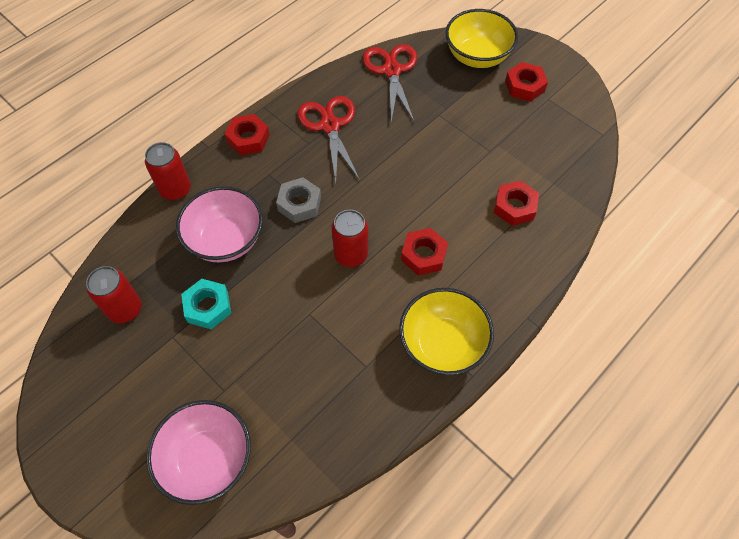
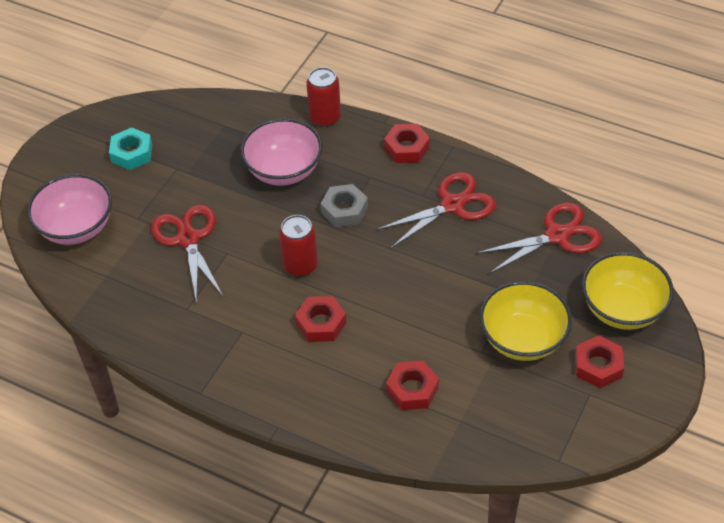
camera: 75 degrees right, 10 degrees down
red can [86,266,142,323] -> none
turquoise nut [181,279,231,329] -> turquoise nut moved to [109,127,152,170]
yellow bowl [399,288,494,375] -> yellow bowl moved to [479,281,572,361]
none -> red scissors [151,205,223,304]

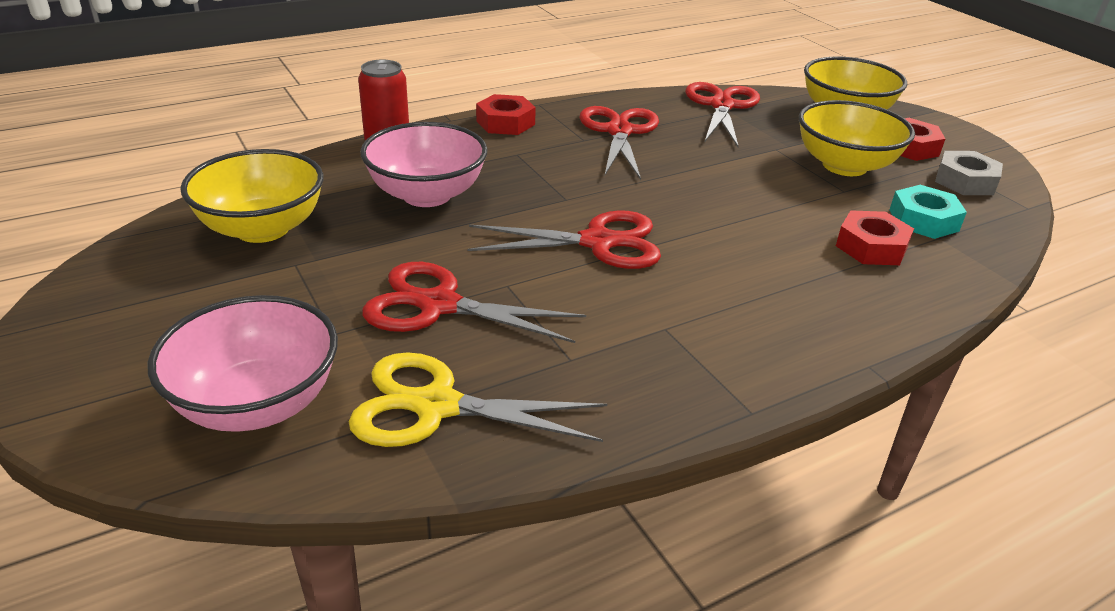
camera: 60 degrees left, 15 degrees down
turquoise nut [109,127,152,170] -> turquoise nut moved to [890,185,967,239]
red can [279,215,318,277] -> red scissors [468,210,661,269]
red nut [295,296,346,342] -> none
grey nut [321,184,368,227] -> grey nut moved to [935,151,1003,195]
none -> yellow bowl [180,149,323,243]
none -> yellow scissors [349,352,607,447]

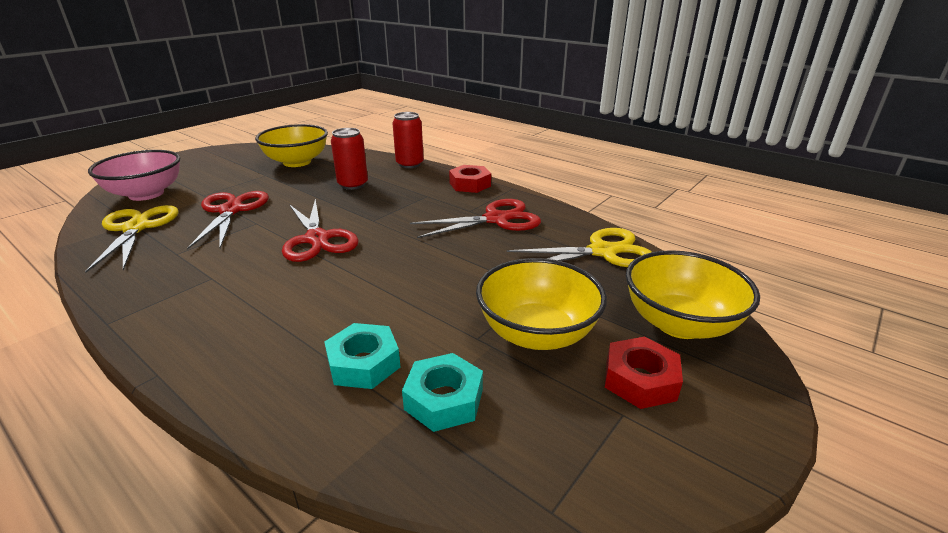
camera: 70 degrees right, 5 degrees down
pink bowl [360,122,487,207] -> red can [331,128,368,190]
red scissors [685,82,760,147] -> yellow scissors [507,228,652,267]
red nut [836,210,914,265] -> turquoise nut [324,323,400,389]
grey nut [935,151,1003,195] -> none

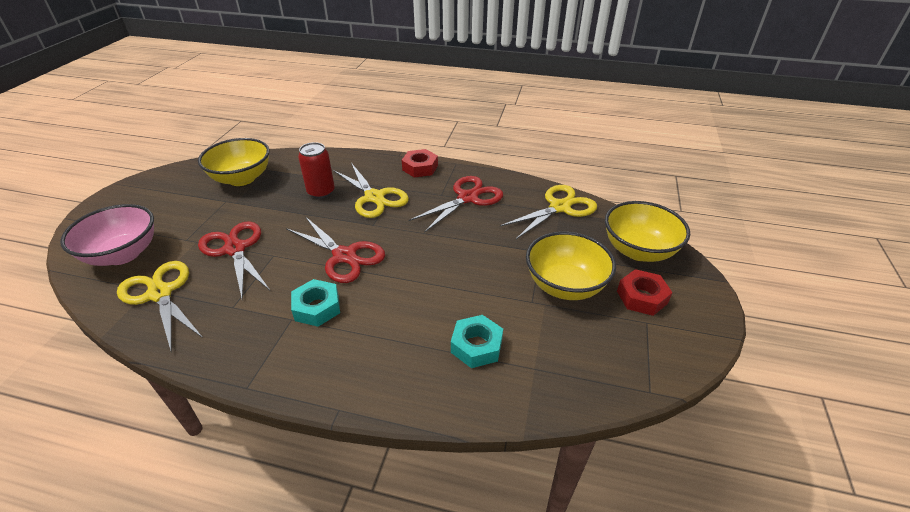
camera: 25 degrees left, 10 degrees up
red can [392,112,424,168] -> none
turquoise nut [402,353,483,432] -> turquoise nut moved to [291,279,340,327]
none -> yellow scissors [333,163,409,218]

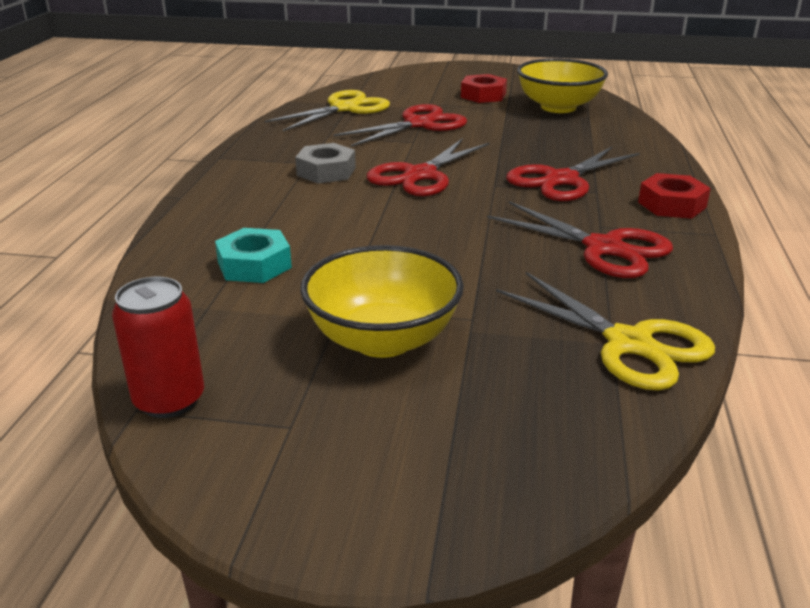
camera: 85 degrees right, 10 degrees down
pink bowl [60,204,154,266] -> none
turquoise nut [291,279,340,327] -> grey nut [295,143,356,184]
red can [298,142,335,199] -> red can moved to [112,277,204,418]
yellow scissors [333,163,409,218] -> red scissors [506,147,640,201]
yellow bowl [605,201,690,262] -> none
red nut [617,269,673,316] -> red nut moved to [461,74,507,103]

